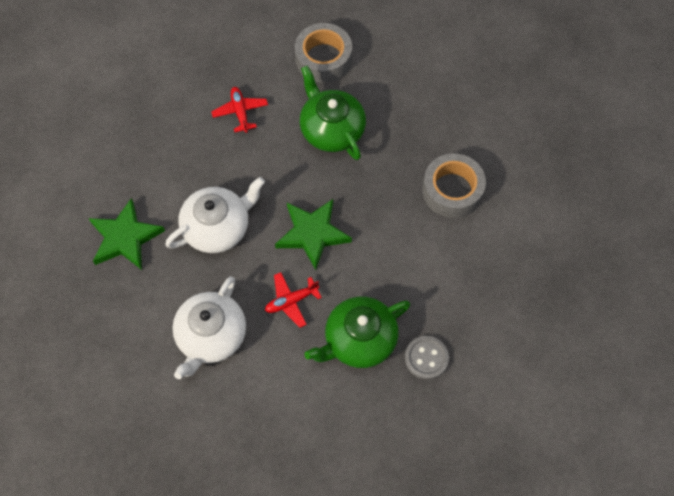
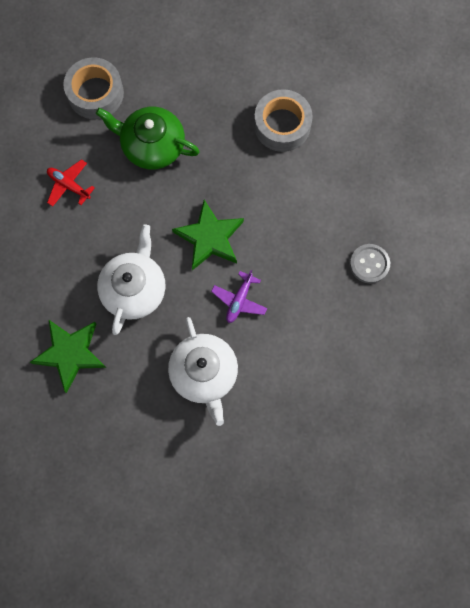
camera: 40 degrees left, 10 degrees up
red plane [265,272,322,328] -> purple plane [211,270,267,323]
green teapot [304,296,410,368] -> none

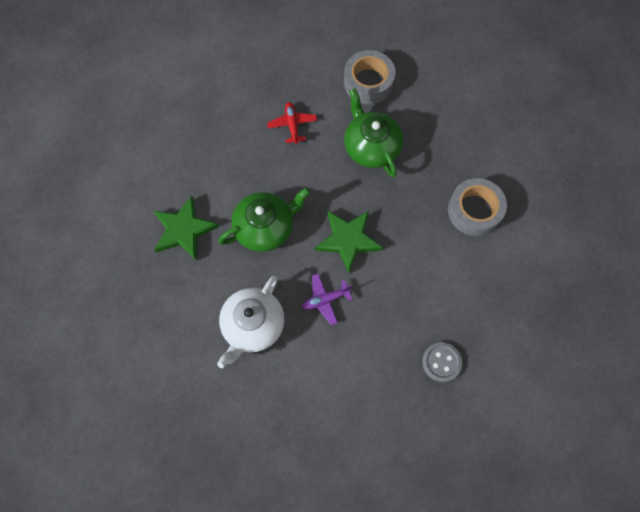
camera: 45 degrees right, 5 degrees down
white teapot [97,224,165,335] -> green teapot [218,187,310,252]

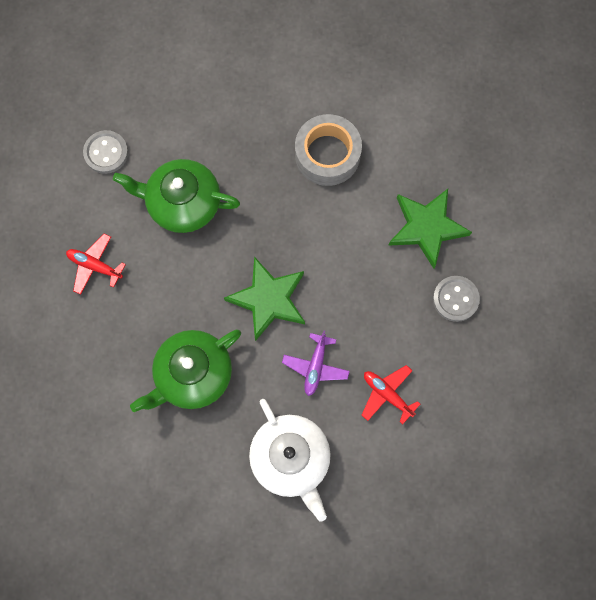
camera: 55 degrees left, 5 degrees up
green star [154,196,219,261] -> green star moved to [388,189,472,269]
green teapot [218,187,310,252] -> green teapot turned 135 degrees counterclockwise [130,330,241,412]
grey tape [344,50,395,104] -> grey button [83,130,128,174]
none -> red plane [362,365,420,424]

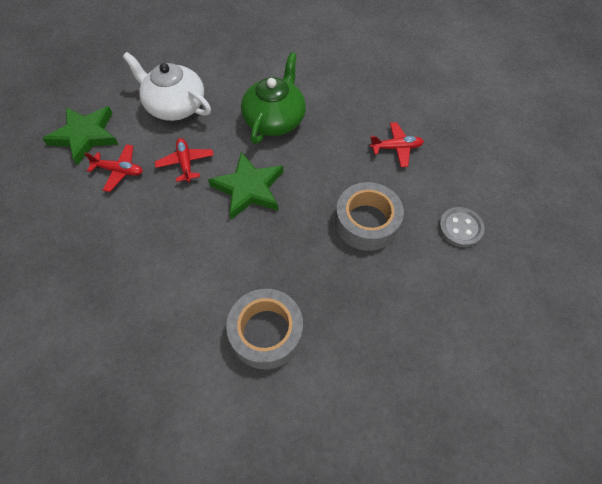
camera: 150 degrees right, 15 degrees down
green teapot [113,159,240,233] -> grey tape [335,182,404,251]
purple plane [282,331,350,396] -> red plane [155,138,214,182]
green star [388,189,472,269] -> green star moved to [42,106,118,166]
grey button [433,276,480,322] -> none

